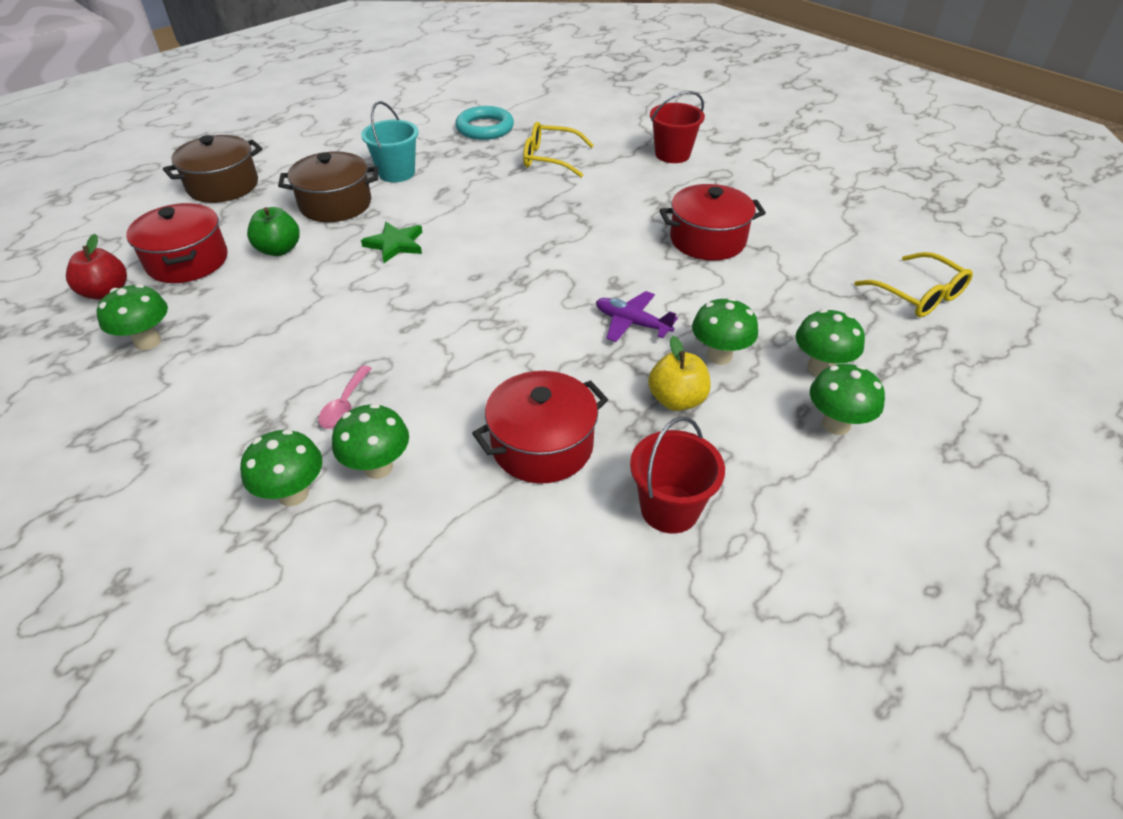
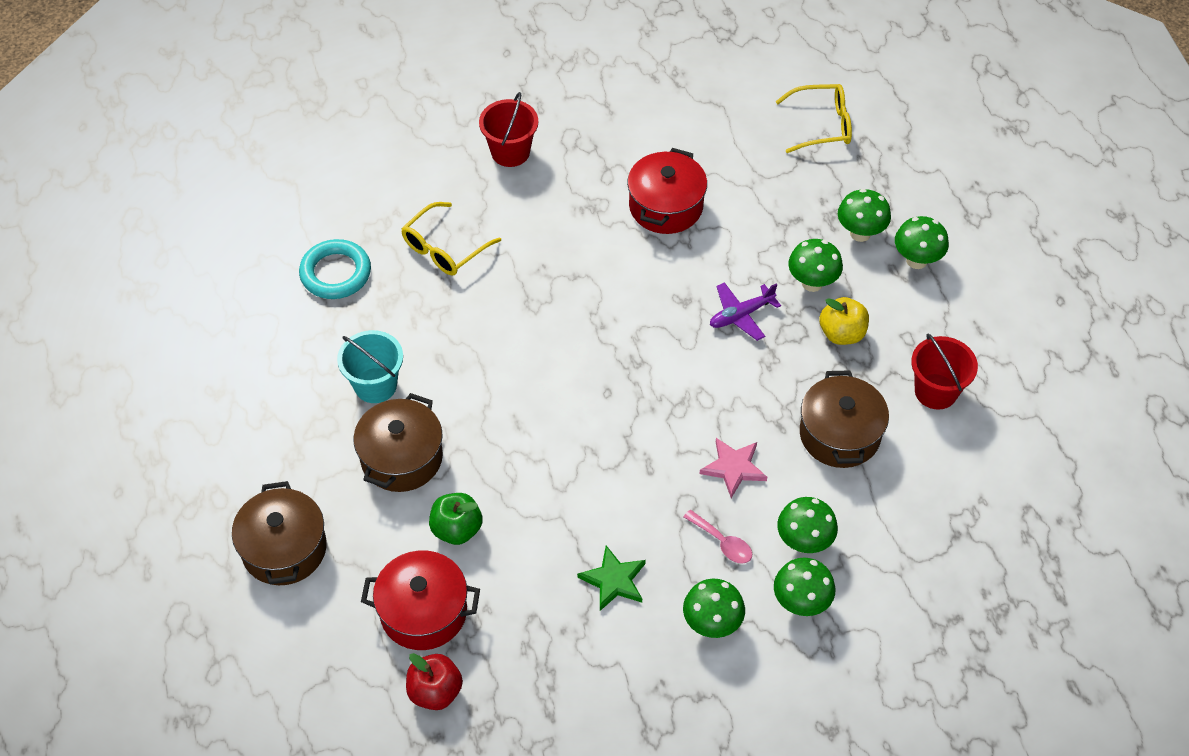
camera: 60 degrees left, 10 degrees up
green mushroom [96,284,168,350] -> green mushroom moved to [683,579,745,638]
green star [361,222,422,263] -> green star moved to [577,545,646,611]
red pot [472,371,608,484] -> brown pot [800,370,889,468]
none -> pink star [700,438,767,498]

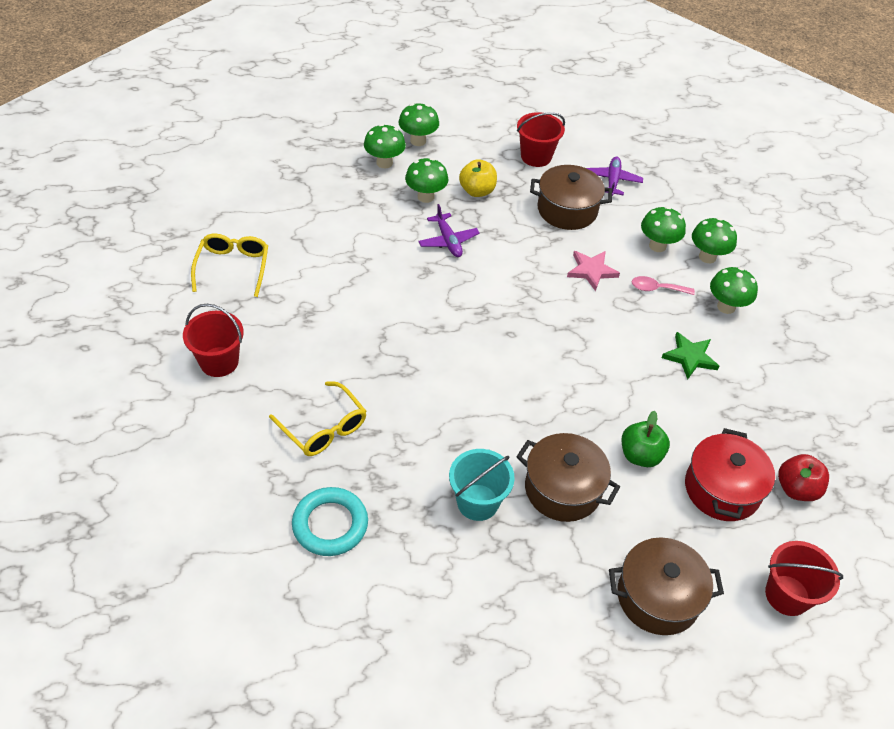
camera: 85 degrees left, 5 degrees down
red pot [627,148,707,234] -> none
pink spoon [684,510,752,564] -> pink spoon turned 135 degrees counterclockwise [632,276,695,295]
yellow glasses [776,84,852,153] -> yellow glasses moved to [191,234,268,297]
none -> purple plane [587,157,643,196]
none -> red bucket [765,541,843,616]

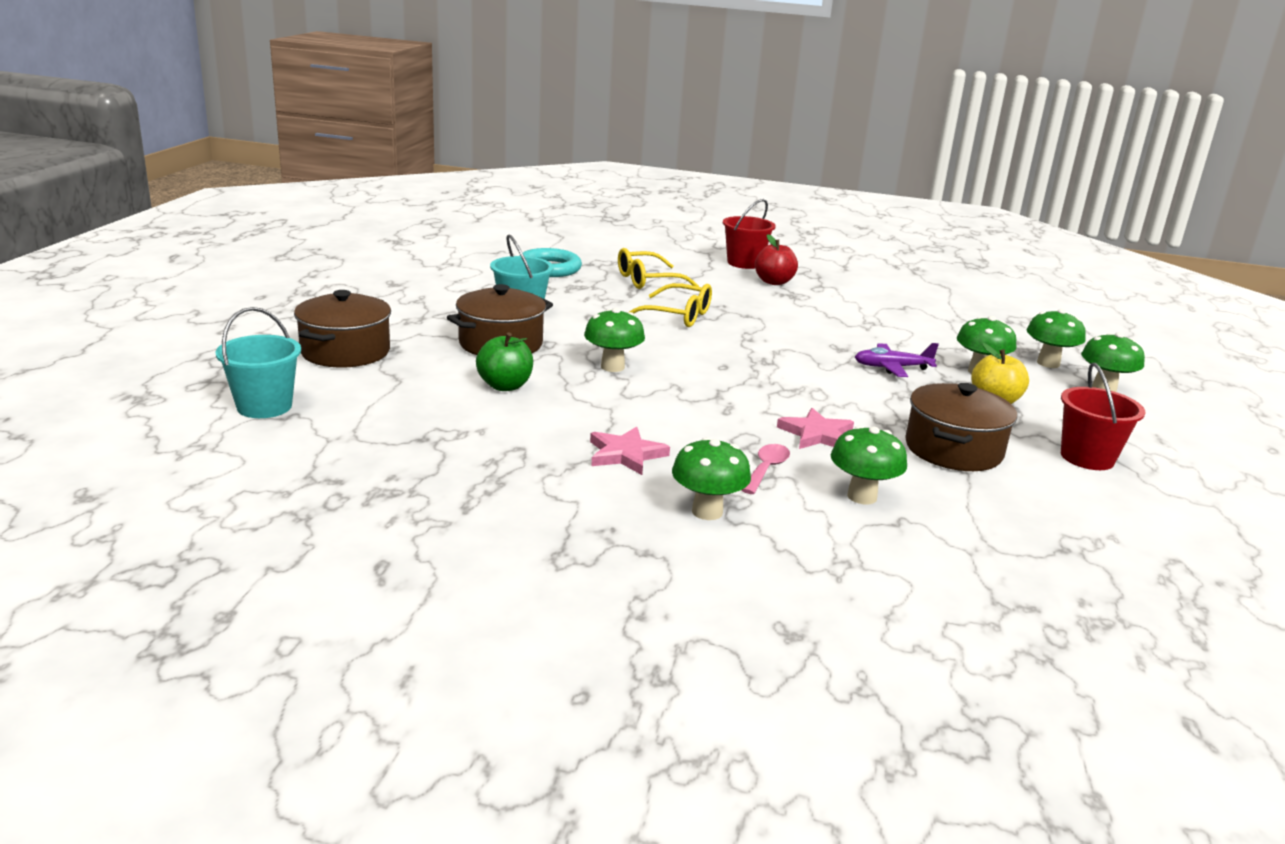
camera: 110 degrees right, 25 degrees down
yellow glasses [191,234,268,297] -> yellow glasses moved to [629,283,712,327]
purple plane [587,157,643,196] -> none
green star [661,332,719,380] -> pink star [590,427,670,475]
red pot [685,428,775,521] -> none
green mushroom [692,218,737,263] -> green mushroom moved to [584,308,645,372]
red bucket [765,541,843,616] -> turquoise bucket [216,307,301,418]
red apple [778,454,829,501] -> red apple moved to [755,234,798,285]

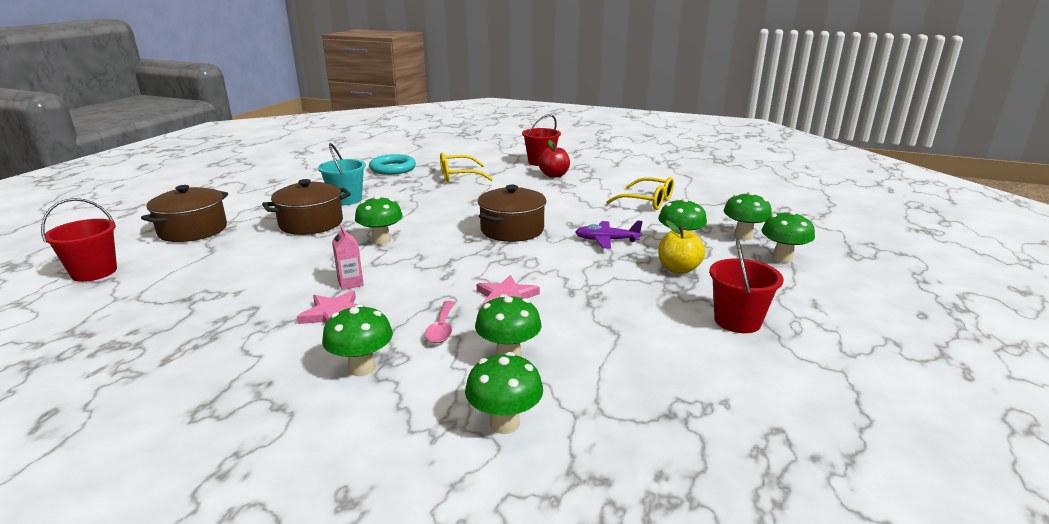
camera: 10 degrees right, 0 degrees up
turquoise bucket [216,307,301,418] -> red bucket [41,198,117,282]
green apple [476,333,533,391] -> none
yellow glasses [629,283,712,327] -> yellow glasses moved to [606,177,674,210]
pink spoon [741,444,790,494] -> pink spoon turned 150 degrees clockwise [424,301,455,343]
brown pot [905,383,1017,471] -> brown pot moved to [478,185,546,242]
none -> pink carton [332,225,364,290]
none -> green mushroom [465,352,543,434]

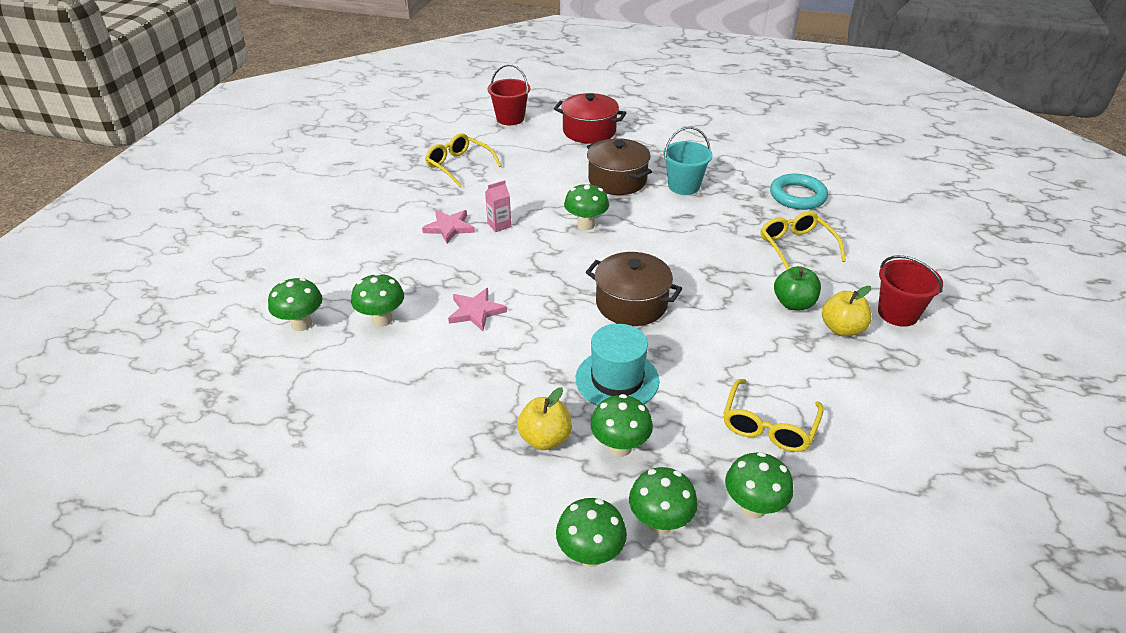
camera: 85 degrees right, 15 degrees up
brown pot [141,185,228,242] -> red pot [554,93,626,143]
green mushroom [322,304,393,376] -> green mushroom moved to [725,452,794,518]
pink spoon [424,301,455,343] -> none
red apple [538,140,570,178] -> yellow apple [822,286,871,336]
purple plane [575,221,643,249] -> turquoise hat [576,324,659,406]
red bucket [709,238,784,333] -> none
none -> yellow glasses [425,133,502,188]
none -> green apple [774,266,821,310]

